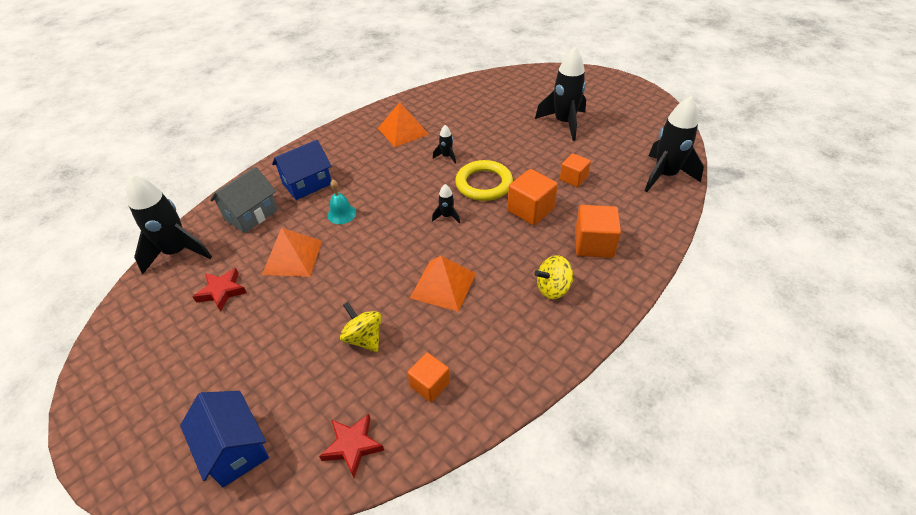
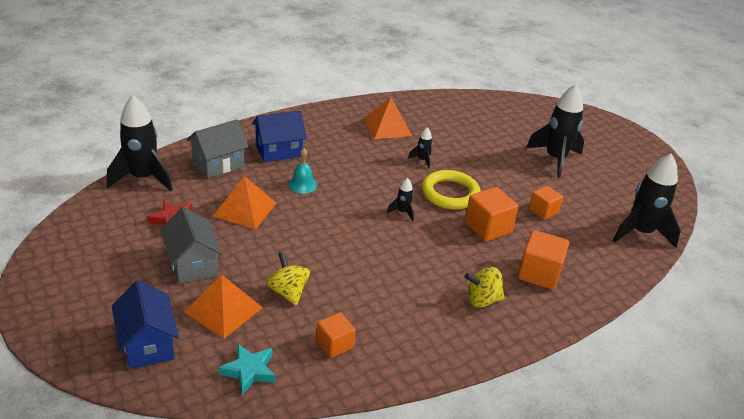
camera: 10 degrees right, 10 degrees down
red star [319,414,384,478] -> turquoise star [218,344,276,395]
orange pyramid [410,256,476,312] -> orange pyramid moved to [184,275,263,339]
none -> grey house [160,206,223,284]

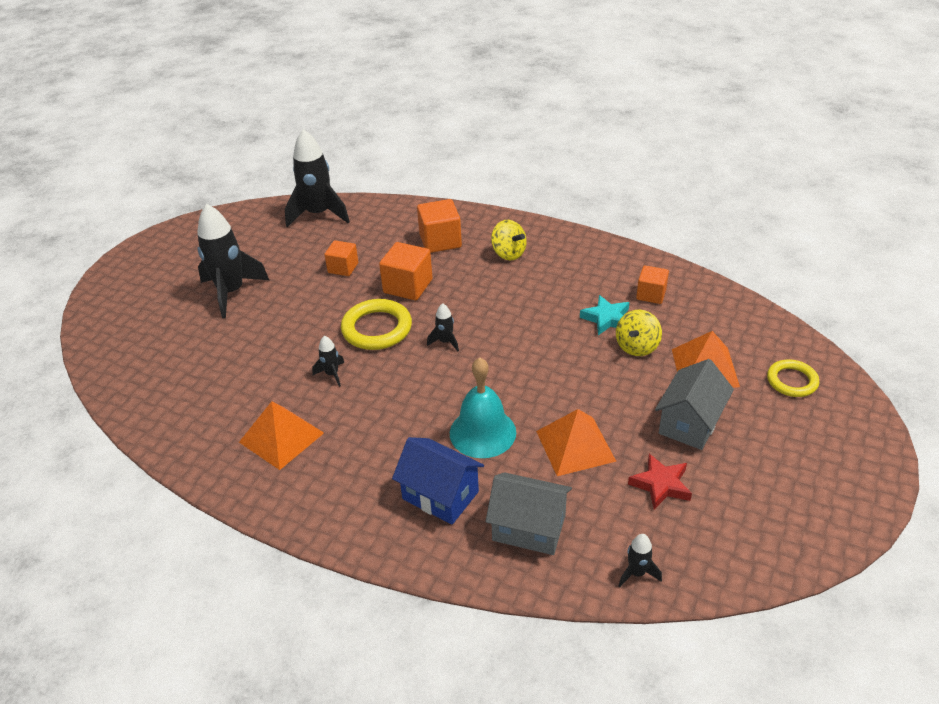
camera: 120 degrees left, 5 degrees up
black rocket [107,95,173,191] -> black rocket [619,534,662,587], size x0.45
blue house [112,280,179,369] -> yellow ring [767,360,819,397]
turquoise star [218,344,276,395] -> turquoise star moved to [580,295,629,335]
turquoise bell [288,148,317,193] -> turquoise bell [450,358,516,458], size x1.71

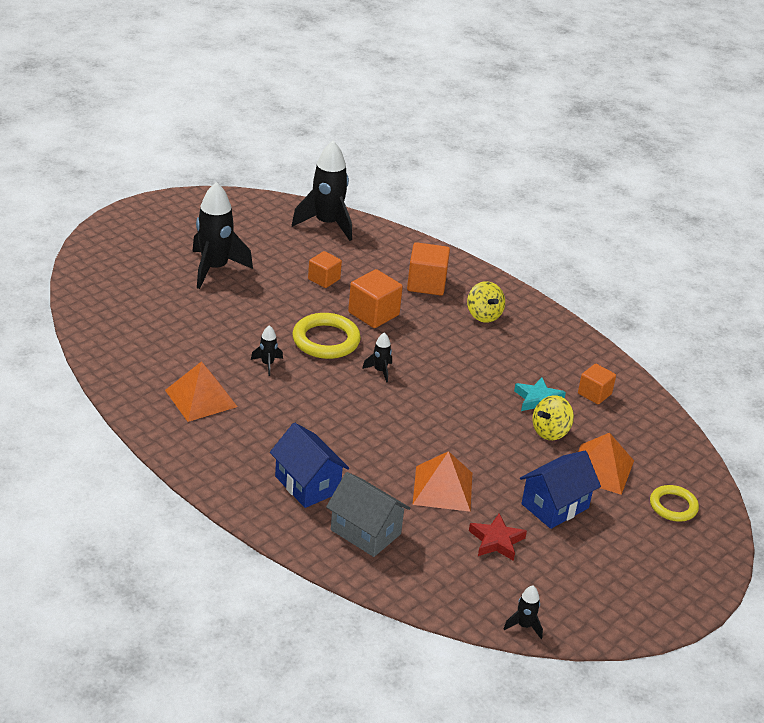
camera: 15 degrees right, 5 degrees down
turquoise bell [450,358,516,458] -> none
black rocket [619,534,662,587] -> black rocket moved to [504,585,543,639]
grey house [655,359,734,450] -> blue house [520,451,601,529]

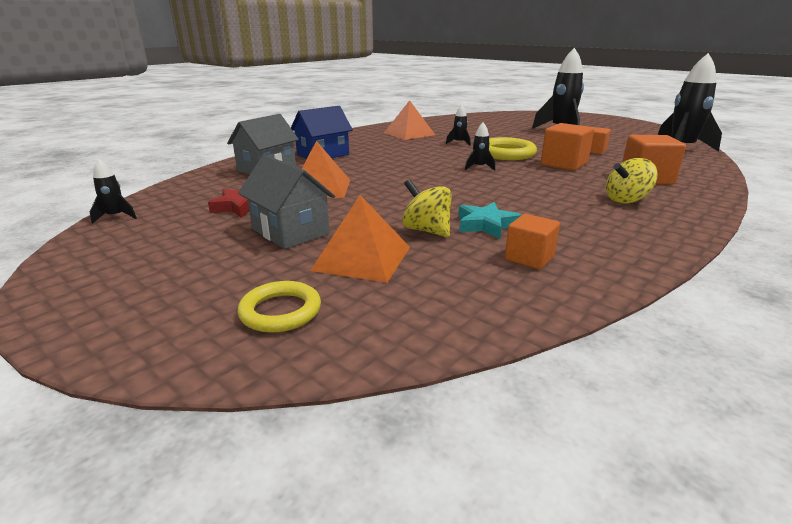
camera: 90 degrees right, 10 degrees down
blue house [520,451,601,529] -> grey house [238,155,335,249]

